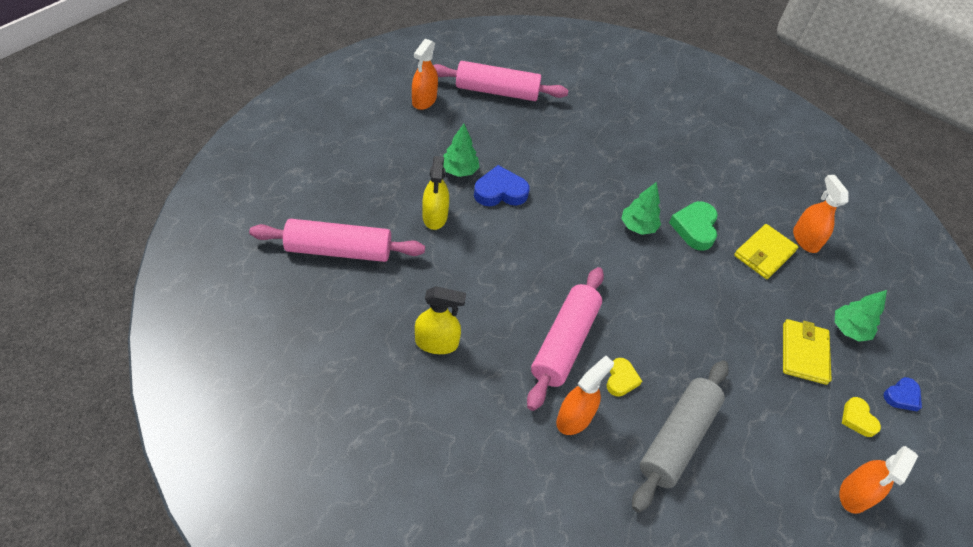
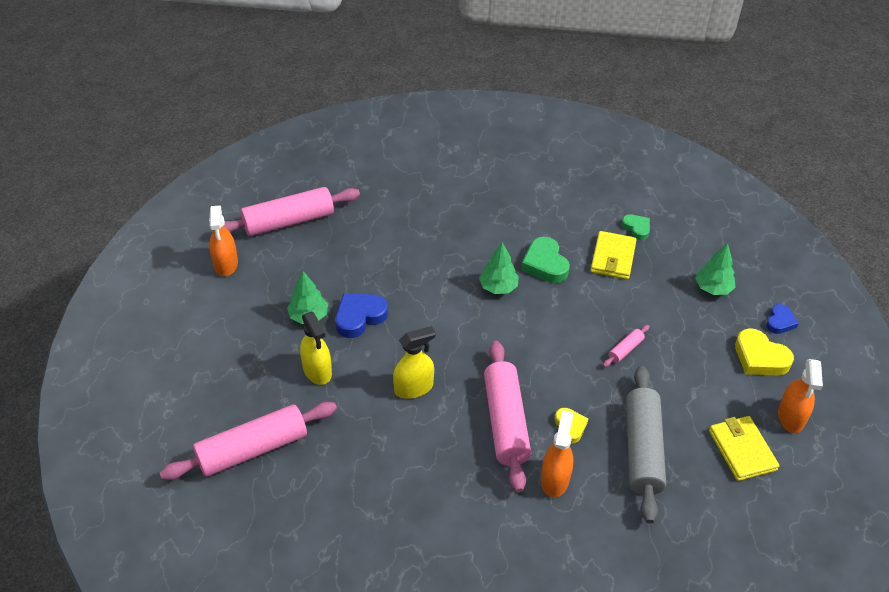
camera: 25 degrees left, 5 degrees down
yellow spray bottle [415,286,466,354] -> yellow spray bottle moved to [393,326,436,399]
yellow wallet [783,319,832,385] -> yellow wallet moved to [709,416,780,481]
orange spray bottle [793,175,849,253] -> green heart [622,214,650,240]
yellow heart [842,397,881,437] -> yellow heart [735,328,794,375], size x1.63
none -> pink rolling pin [603,325,650,367]

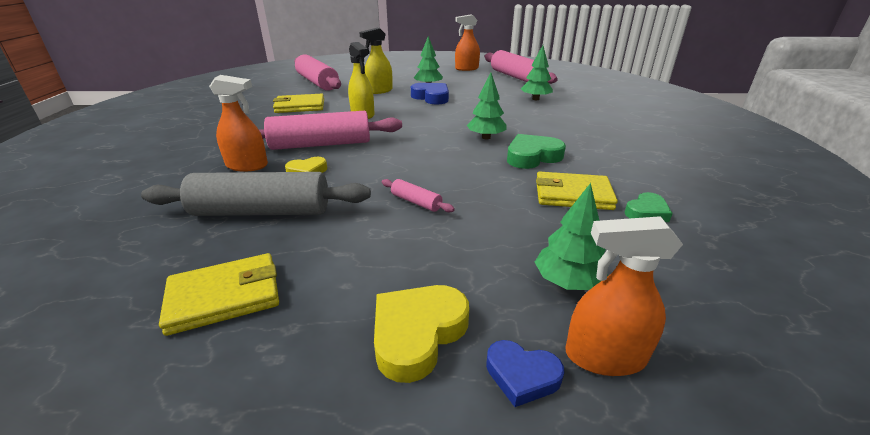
camera: 85 degrees right, 15 degrees down
orange spray bottle [778,359,823,433] -> orange spray bottle moved to [566,216,683,376]
none -> yellow wallet [273,94,324,113]
none -> green tree [521,45,553,100]

